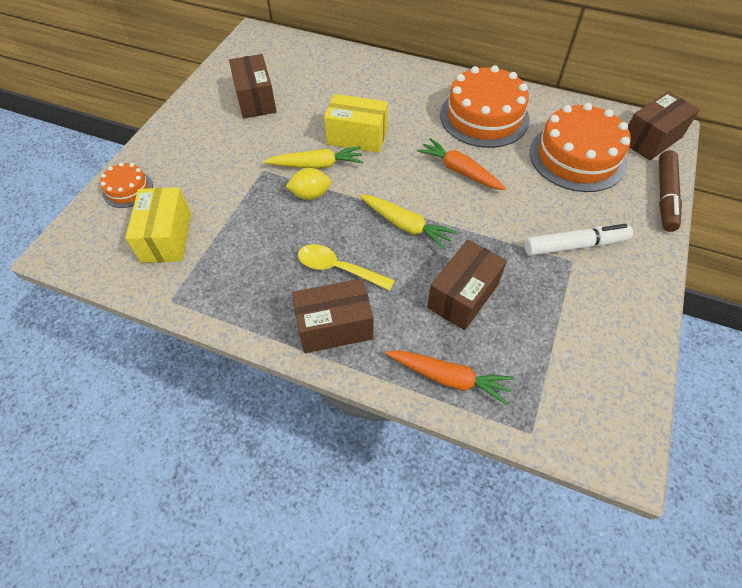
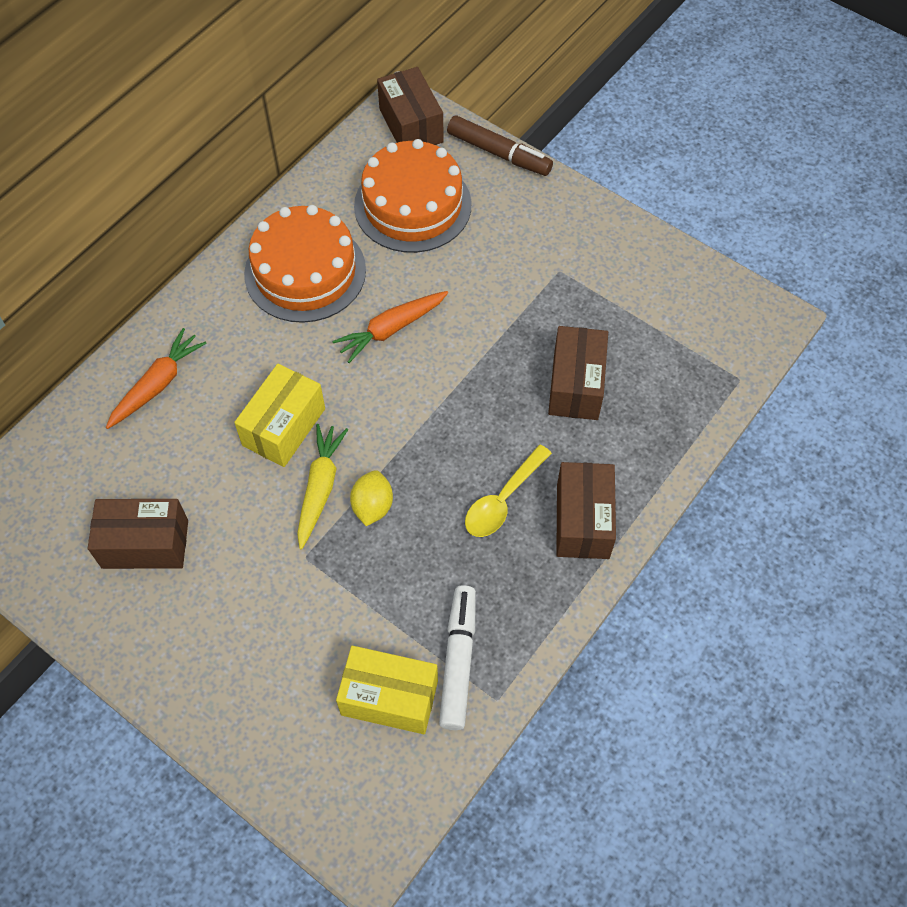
camera: 75 degrees left, 5 degrees up
orange cake [100,162,153,208] -> none
yellow carrot [360,195,457,249] -> none
orange carrot [385,350,514,406] -> orange carrot moved to [106,328,207,429]
brown box [427,239,507,330] -> brown box turned 45 degrees clockwise [548,326,608,420]
white marker [524,224,633,256] -> white marker moved to [439,585,476,730]

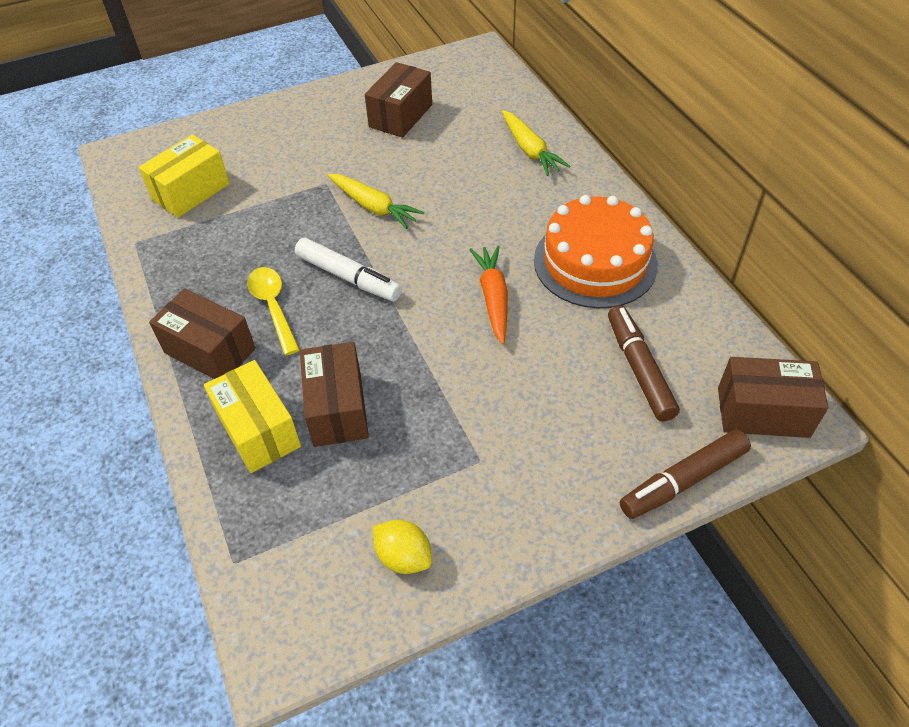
camera: 120 degrees right, 10 degrees down
orange carrot [106,328,207,429] -> yellow carrot [502,110,570,176]
yellow box [234,364,325,467] -> yellow box moved to [204,360,301,473]
yellow lemon [350,470,393,526] -> yellow lemon moved to [373,520,432,574]
orange cake [354,139,471,253] -> brown marker [608,306,680,422]
white marker [439,585,476,730] -> white marker moved to [295,238,402,301]
brown box [548,326,608,420] -> brown box turned 45 degrees clockwise [300,342,369,447]

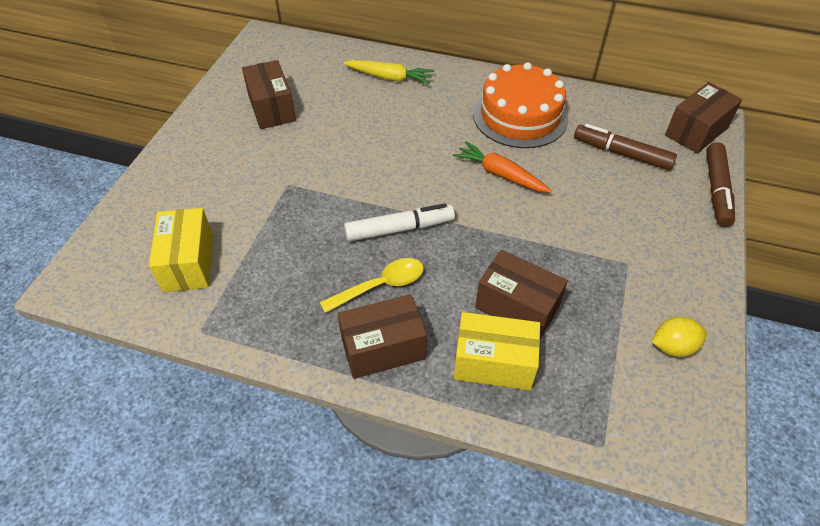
camera: 50 degrees left, 0 degrees up
yellow spoon [247,267,300,355] -> yellow spoon turned 135 degrees clockwise [320,258,424,313]
yellow carrot [328,174,424,229] -> none

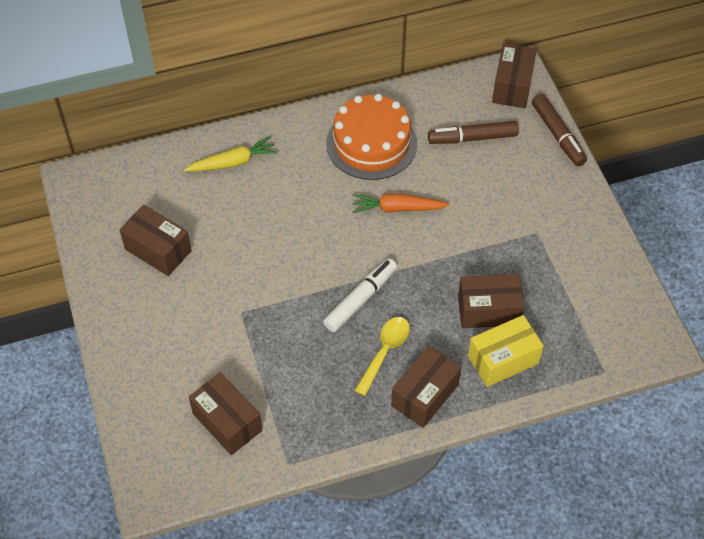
camera: 35 degrees left, 5 degrees up
yellow box [149,208,213,292] -> brown box [189,372,262,455]
yellow lemon [652,317,707,357] -> none

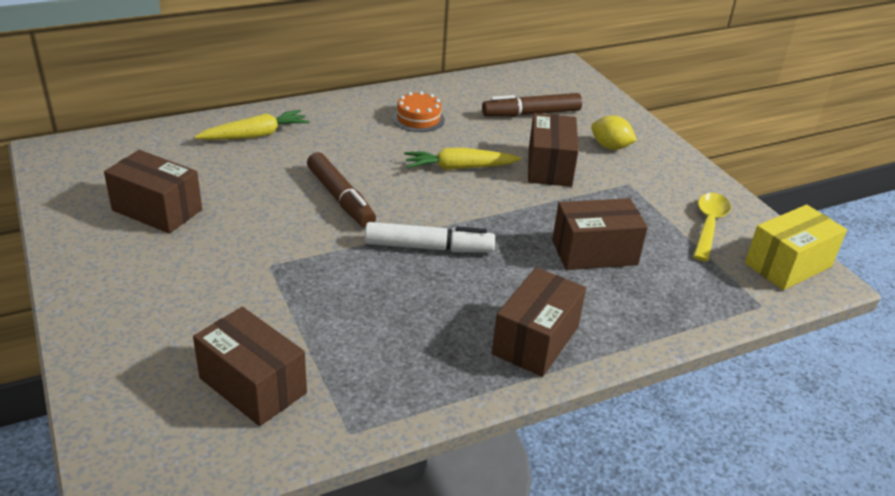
camera: 10 degrees left, 20 degrees down
white marker [323,258,397,332] -> white marker turned 60 degrees clockwise [365,222,495,252]
orange cake [326,94,417,180] -> orange cake [393,91,445,132], size x0.50
orange carrot [353,194,449,213] -> yellow carrot [404,148,521,170]
yellow spoon [354,317,410,396] -> yellow spoon moved to [693,193,731,261]
yellow box [468,315,544,387] -> yellow box moved to [745,205,847,290]
brown box [492,43,537,108] -> brown box moved to [528,113,579,187]
brown marker [532,94,587,167] -> brown marker moved to [307,152,376,228]
none -> yellow lemon [591,116,637,150]

